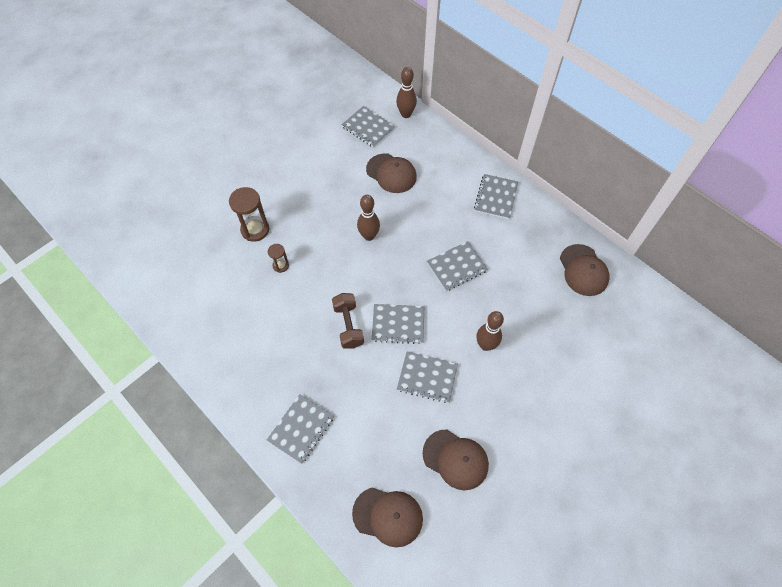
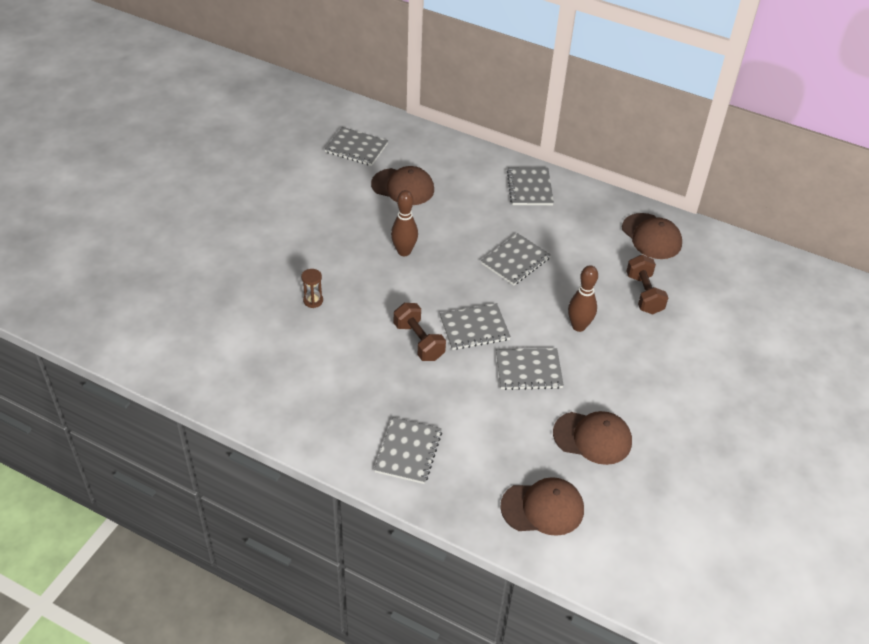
camera: 20 degrees left, 15 degrees down
brown hourglass [229,187,269,242] -> none
brown bowling pin [396,67,417,118] -> none
none -> brown dumbbell [626,255,668,314]

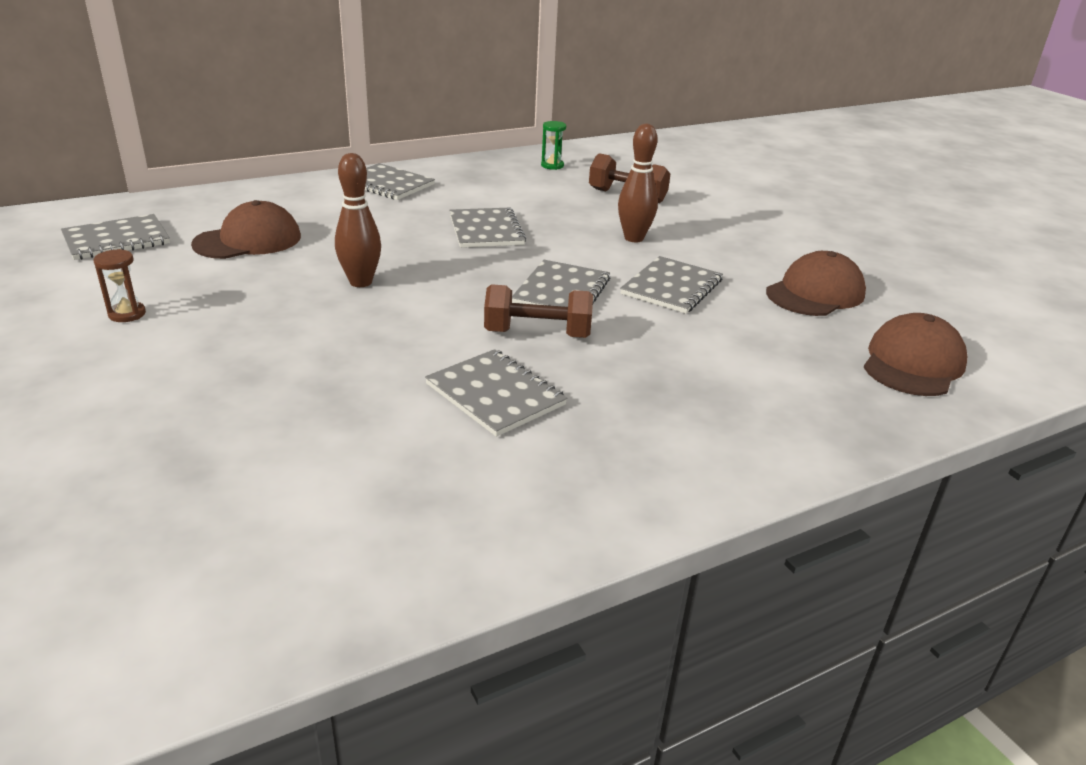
camera: 55 degrees left, 15 degrees down
brown hourglass [301,269,323,308] -> brown hourglass moved to [93,249,146,322]
grey notebook [374,417,442,484] -> grey notebook moved to [425,349,567,437]
brown cap [622,213,682,259] -> green hourglass [541,121,566,170]

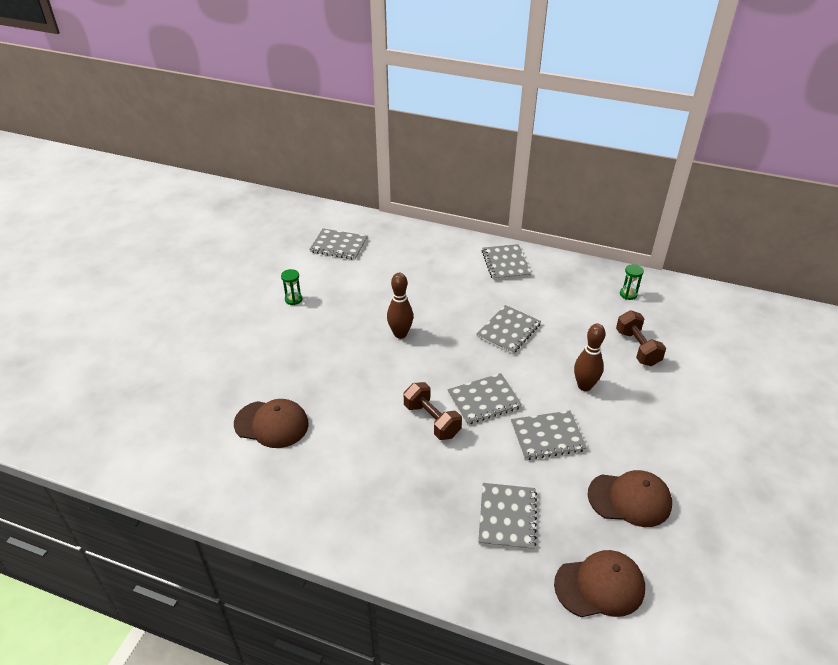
camera: 50 degrees right, 10 degrees up
brown hourglass [93,249,146,322] -> green hourglass [281,269,302,305]
brown cap [191,200,301,259] -> brown cap moved to [234,399,309,448]
grey notebook [425,349,567,437] -> grey notebook moved to [478,483,537,551]

